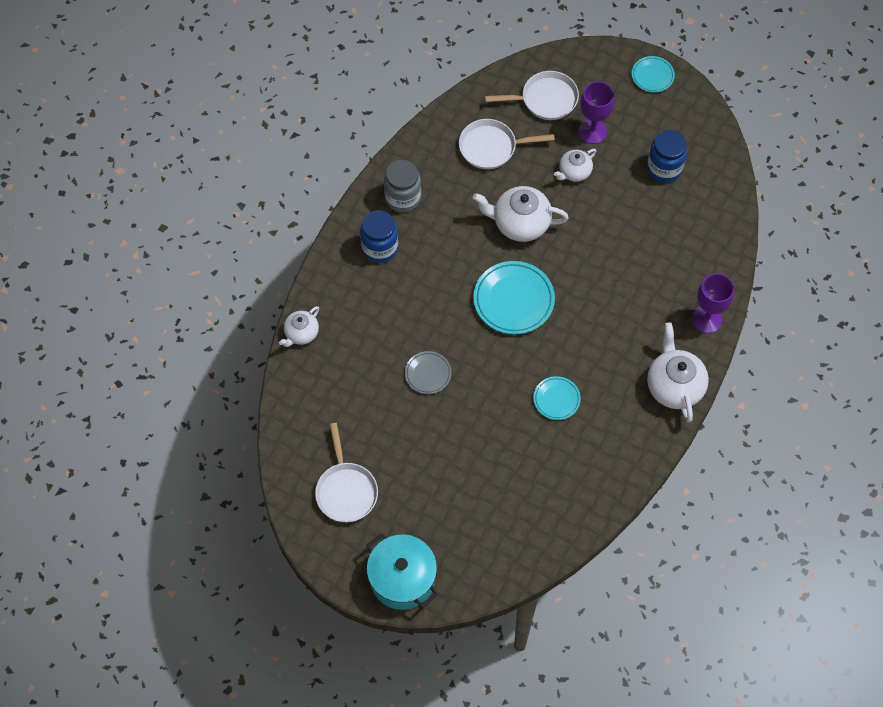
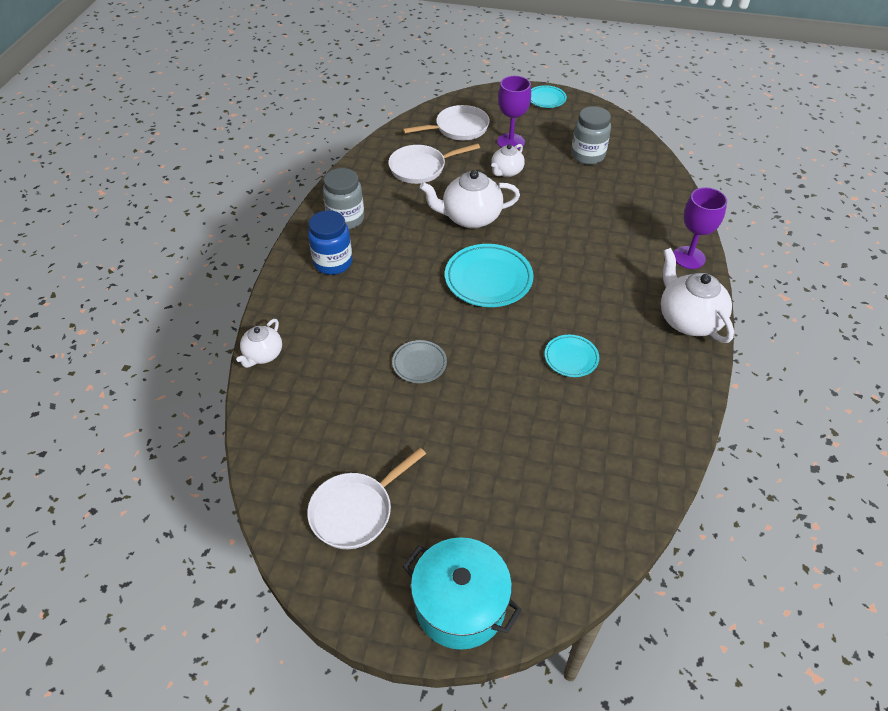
camera: 15 degrees left, 15 degrees down
white pan [315,423,378,522] -> white pan turned 75 degrees clockwise [307,448,426,549]
blue jar [647,130,687,183] -> grey jar [571,106,611,165]

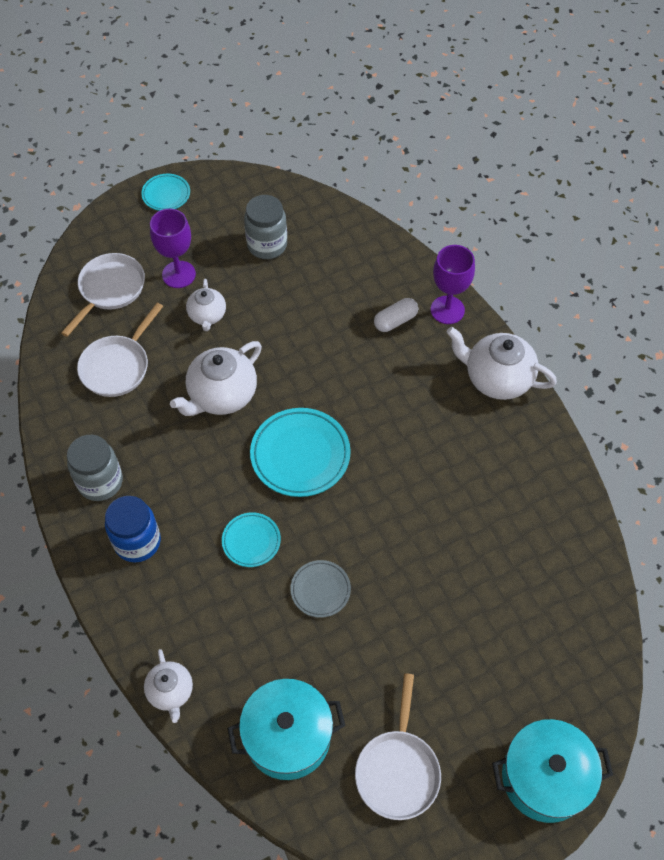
camera: 40 degrees left, 10 degrees up
turquoise plate [545,335,599,377] -> turquoise plate moved to [222,512,281,567]
none -> turquoise pot [227,679,346,780]
none -> white capsule [374,298,418,332]

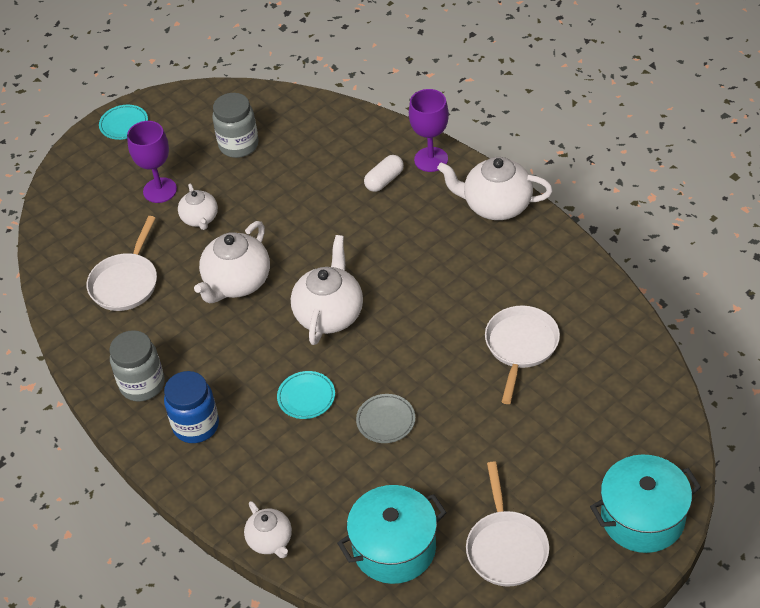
camera: 10 degrees left, 10 degrees down
white pan [61,253,145,337] -> white pan moved to [485,305,560,404]
turquoise plate [250,408,351,497] -> white teapot [291,235,363,345]

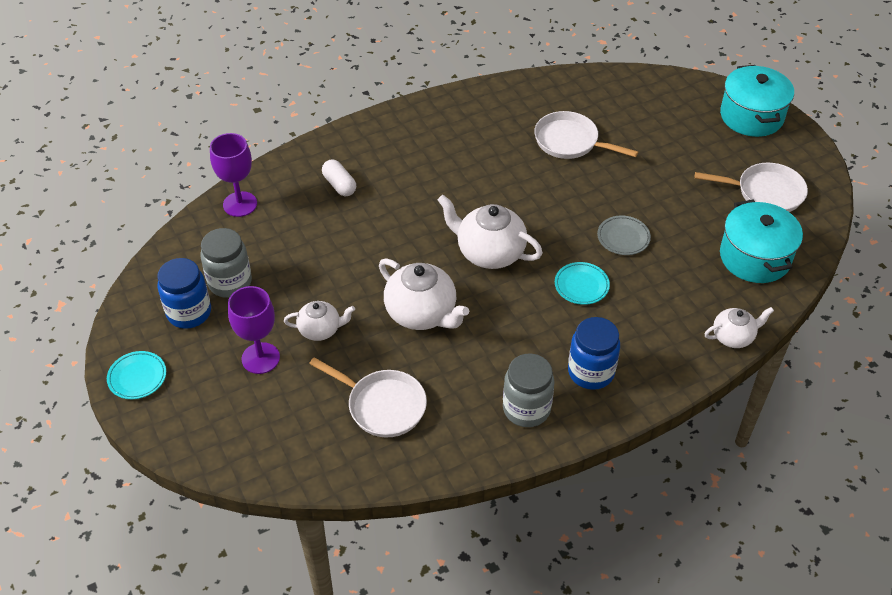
camera: 80 degrees left, 0 degrees up
purple goblet [409,89,449,172] -> purple goblet moved to [210,133,257,217]
white teapot [437,157,553,220] -> none
none -> blue jar [157,258,211,329]

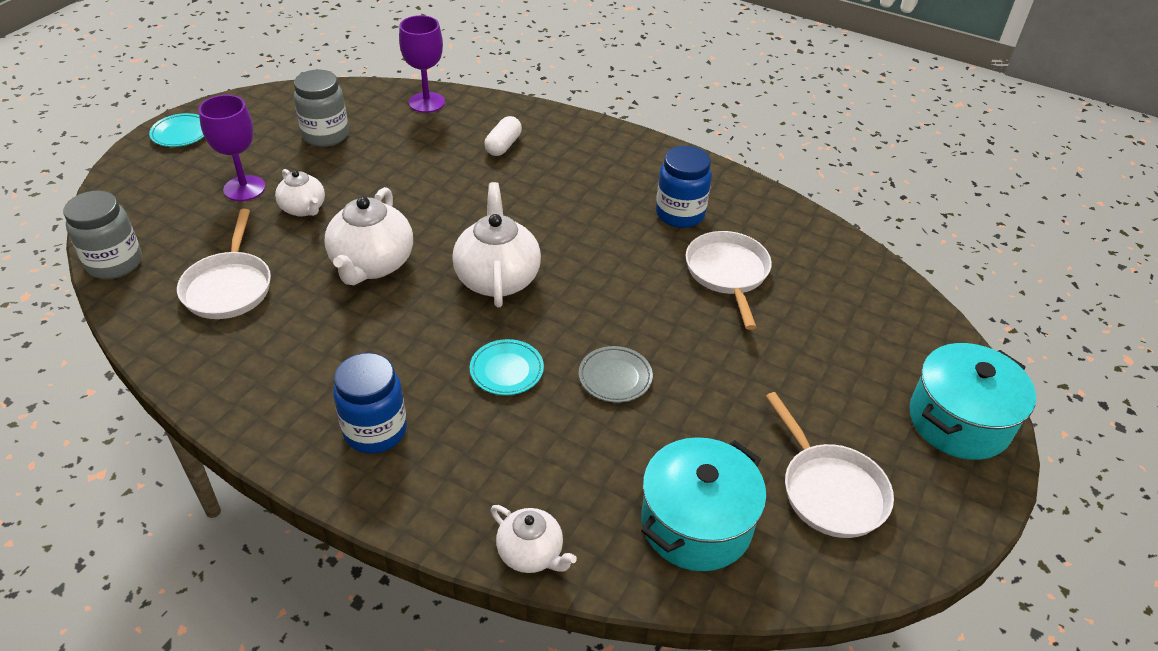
camera: 55 degrees right, 5 degrees down
blue jar [157,258,211,329] -> blue jar moved to [656,146,712,228]
grey jar [503,354,555,427] -> grey jar moved to [63,191,142,279]

